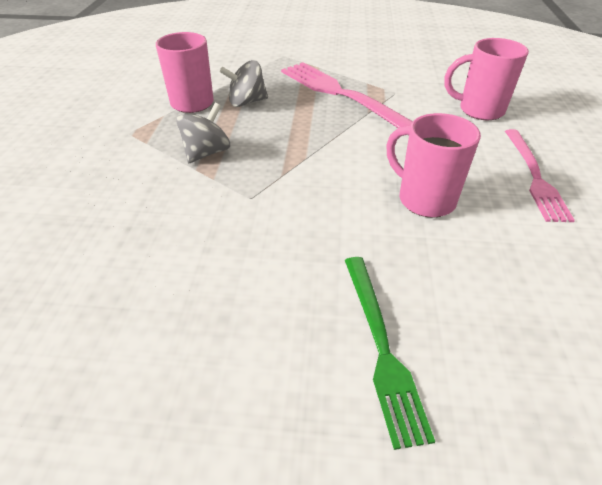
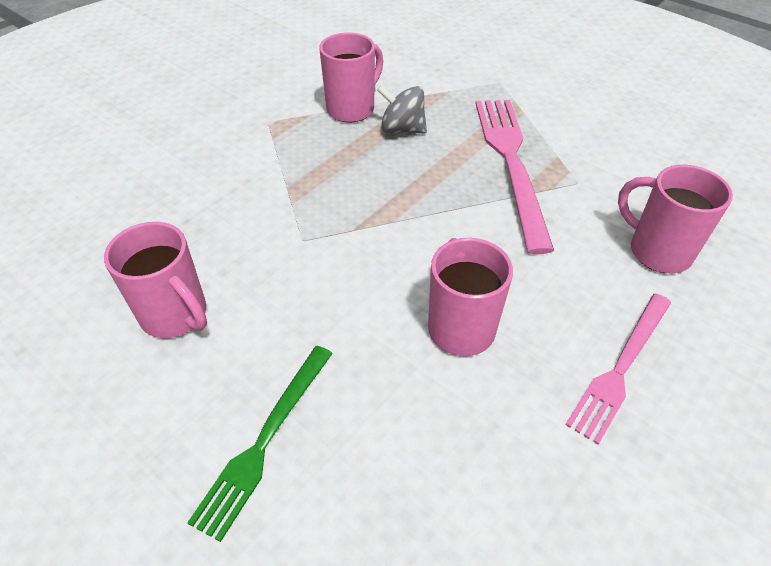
camera: 35 degrees right, 5 degrees up
grey spinning top [176,103,230,163] -> none
none -> pink mug [104,222,207,338]

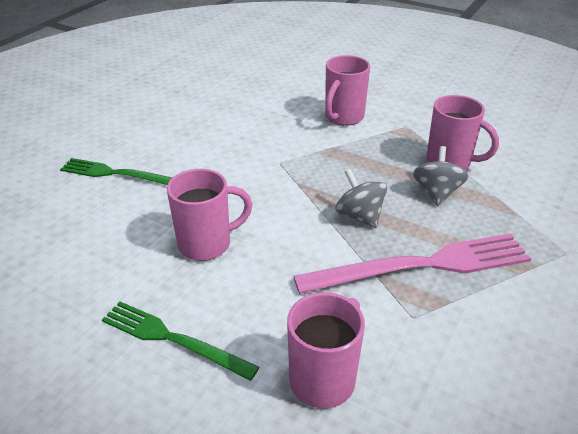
camera: 80 degrees right, 10 degrees down
pink mug [104,222,207,338] -> pink mug moved to [325,55,370,126]
pink fork [565,293,671,445] -> green fork [102,302,259,381]
none -> grey spinning top [335,169,387,228]

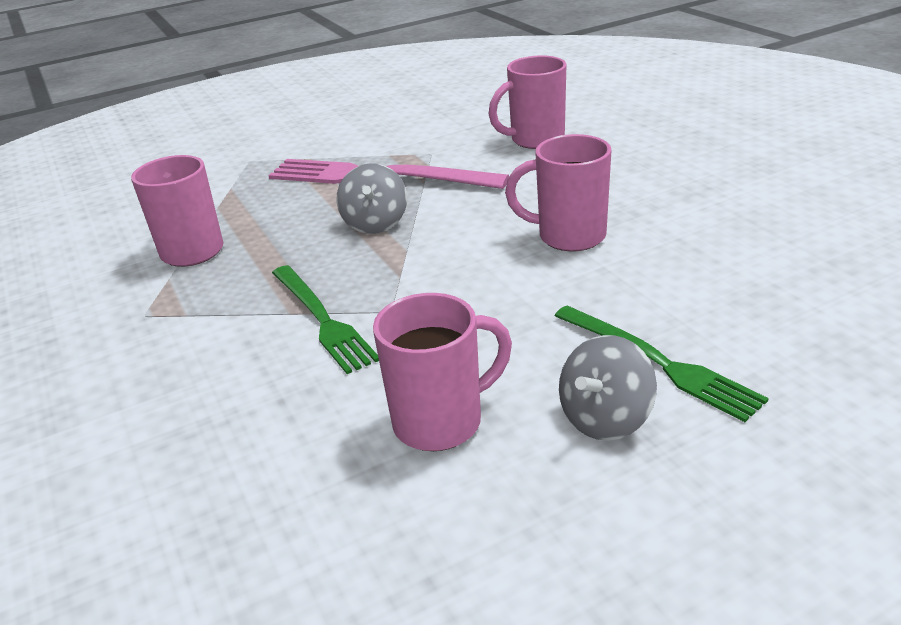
camera: 145 degrees left, 5 degrees down
green fork [102,302,259,381] -> green fork moved to [272,265,379,374]
pink mug [325,55,370,126] -> pink mug moved to [373,293,512,451]
grey spinning top [413,146,468,206] -> grey spinning top moved to [559,335,657,441]

